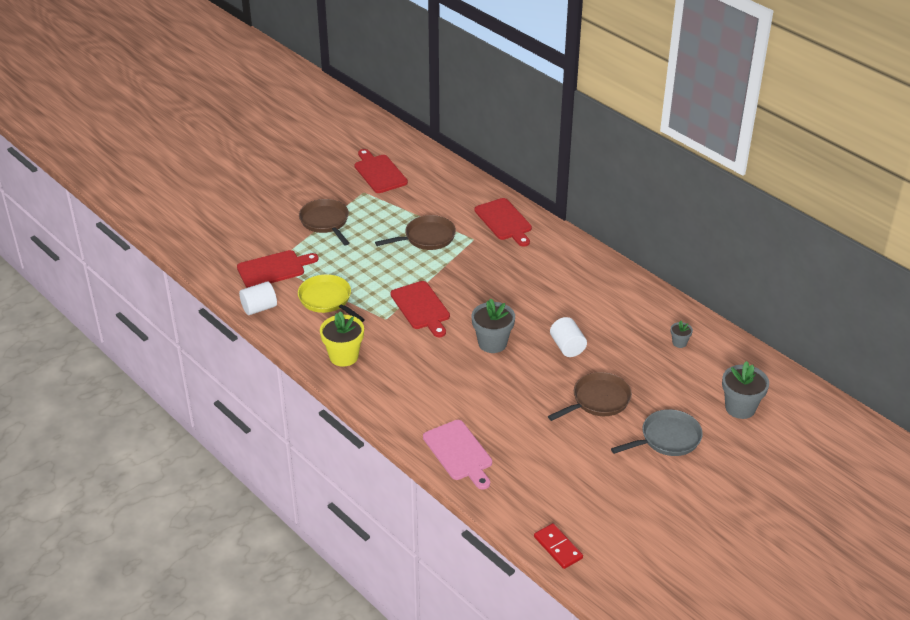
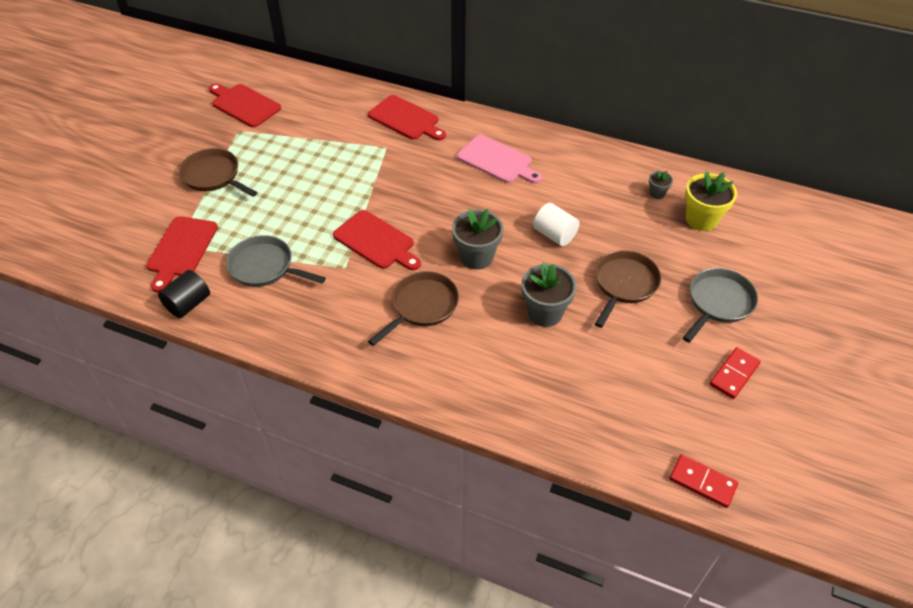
camera: 25 degrees left, 10 degrees up
red cutting board [237,250,319,288] -> red cutting board turned 150 degrees clockwise [146,216,218,293]
white cylinder [239,281,277,315] -> black cylinder [158,270,210,318]
yellow pan [298,274,365,322] -> grey pan [226,235,326,287]
yellow flower pot [320,311,364,367] -> yellow flower pot moved to [685,171,737,231]
brown pan [375,215,456,250] -> brown pan moved to [368,271,459,346]
pink cutting board [423,420,492,489] -> pink cutting board moved to [457,135,542,184]
grey flower pot [722,361,769,419] -> grey flower pot moved to [522,262,577,327]
none -> red domino [709,347,761,399]

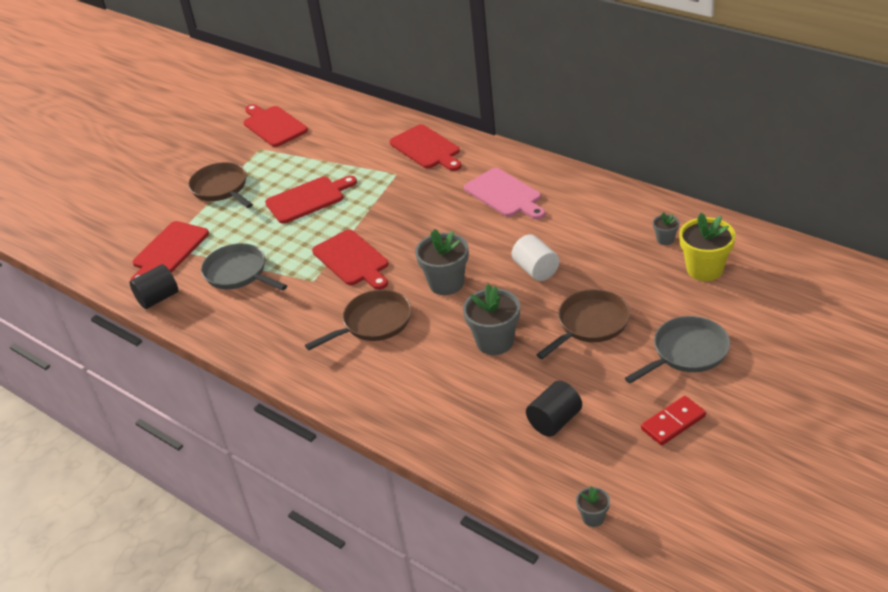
camera: 20 degrees right, 10 degrees down
red domino [669,454,738,508] -> grey flower pot [576,486,610,527]
none -> red cutting board [265,176,357,224]
none -> black cylinder [526,381,582,437]

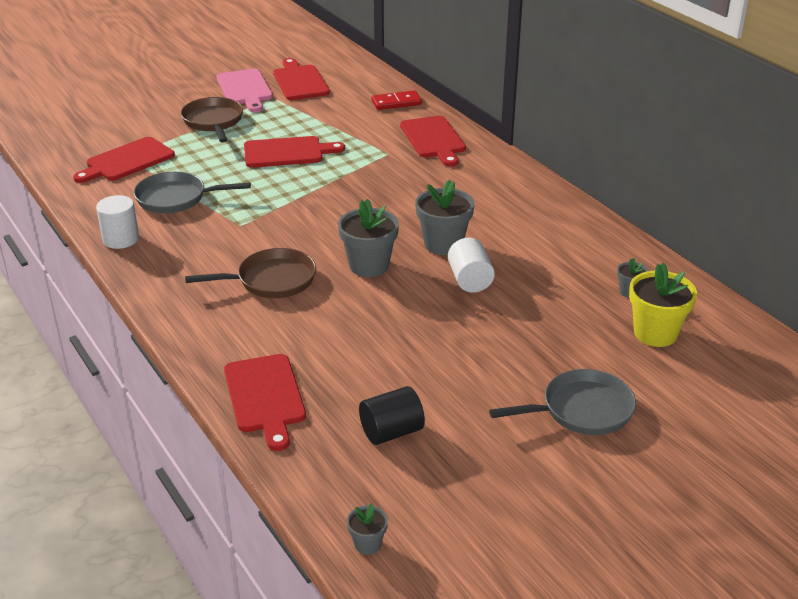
camera: 15 degrees right, 5 degrees down
black cylinder [129,264,178,309] -> none
grey pan [201,243,287,291] -> grey pan turned 60 degrees counterclockwise [134,172,251,213]
red cutting board [312,230,388,290] -> red cutting board moved to [224,354,306,451]
grey flower pot [463,284,520,355] -> grey flower pot moved to [415,179,474,255]
pink cutting board [464,168,545,219] -> pink cutting board moved to [217,69,273,112]
brown pan [536,289,630,359] -> none
red domino [641,396,706,445] -> red domino moved to [372,90,422,110]
none -> white cylinder [96,195,139,249]

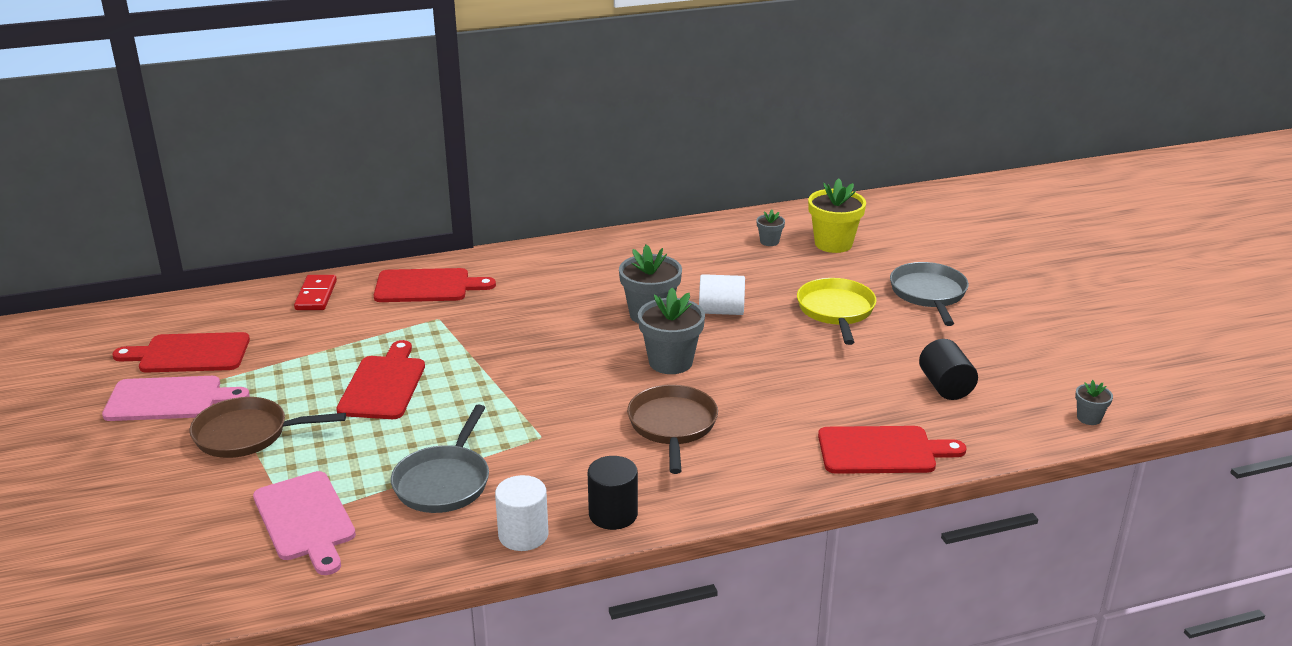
camera: 75 degrees left, 5 degrees down
red cutting board [73,137,175,183] -> pink cutting board [253,471,356,575]
none -> black cylinder [588,456,638,530]
none -> yellow pan [797,278,877,345]

